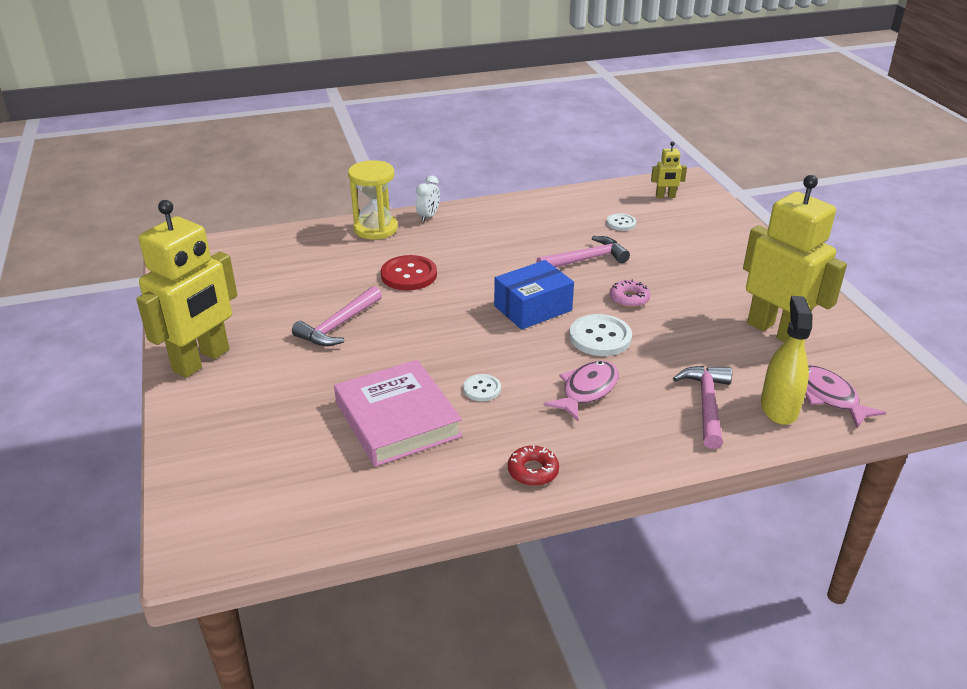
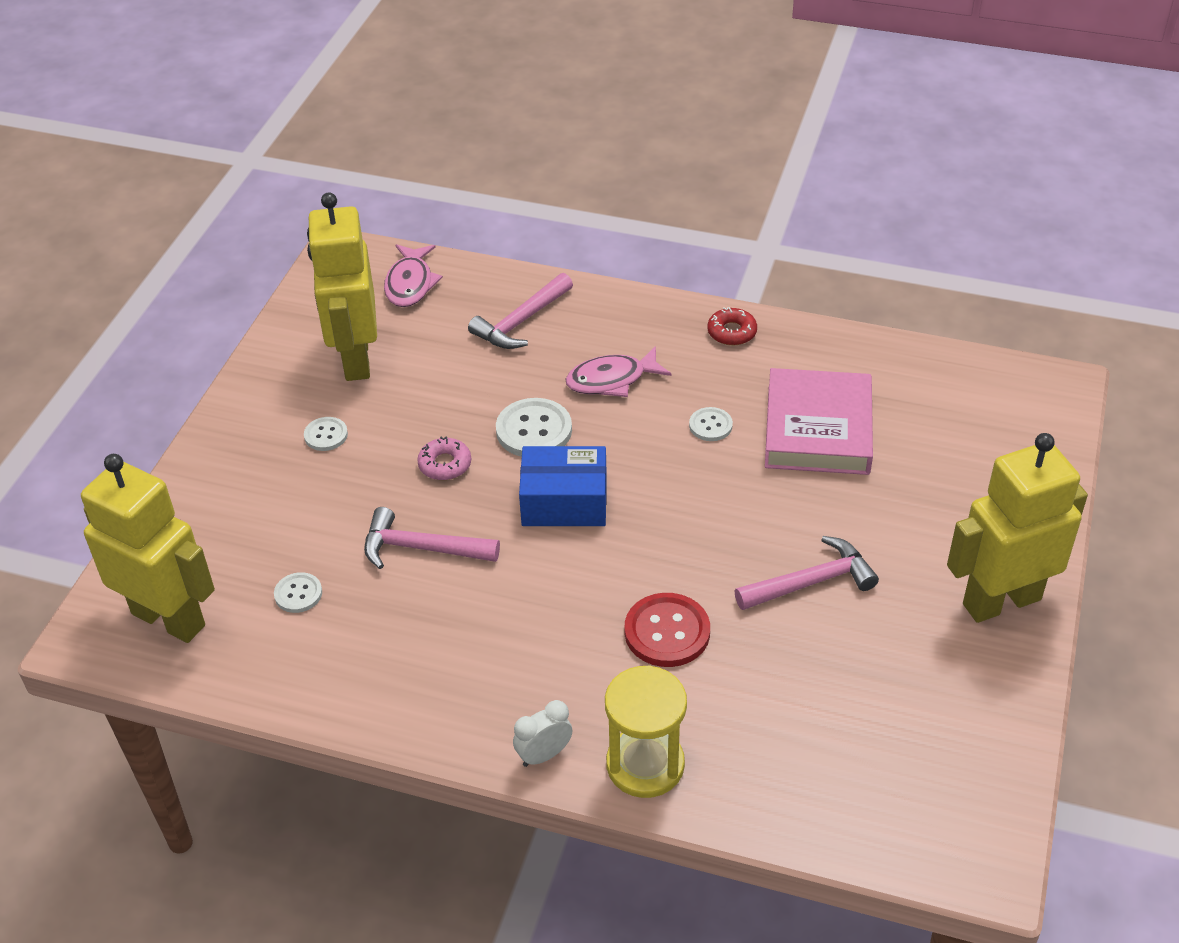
camera: 145 degrees left, 10 degrees up
yellow robot [651,142,687,198] -> yellow robot [81,454,215,643], size x2.31
yellow spray bottle [761,296,813,425] -> none
none -> white button [304,417,348,451]

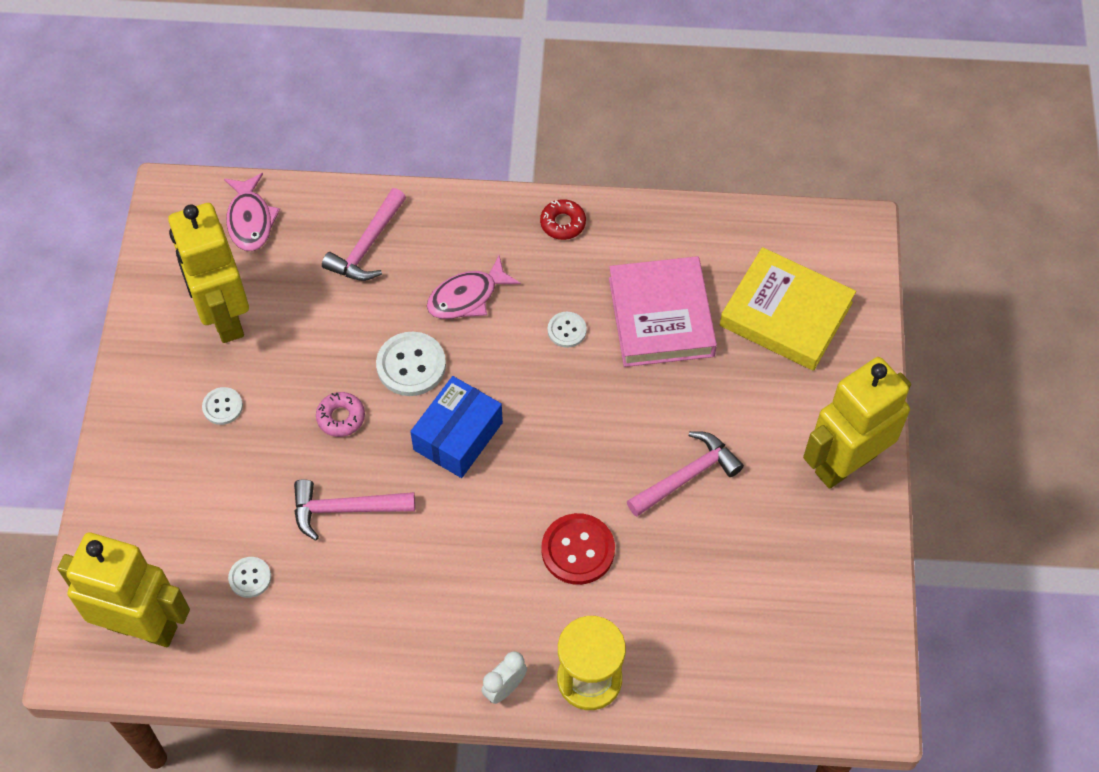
camera: 15 degrees left, 15 degrees up
blue box [519,446,607,526] -> blue box turned 45 degrees counterclockwise [410,376,503,478]
none -> yellow book [720,247,856,371]

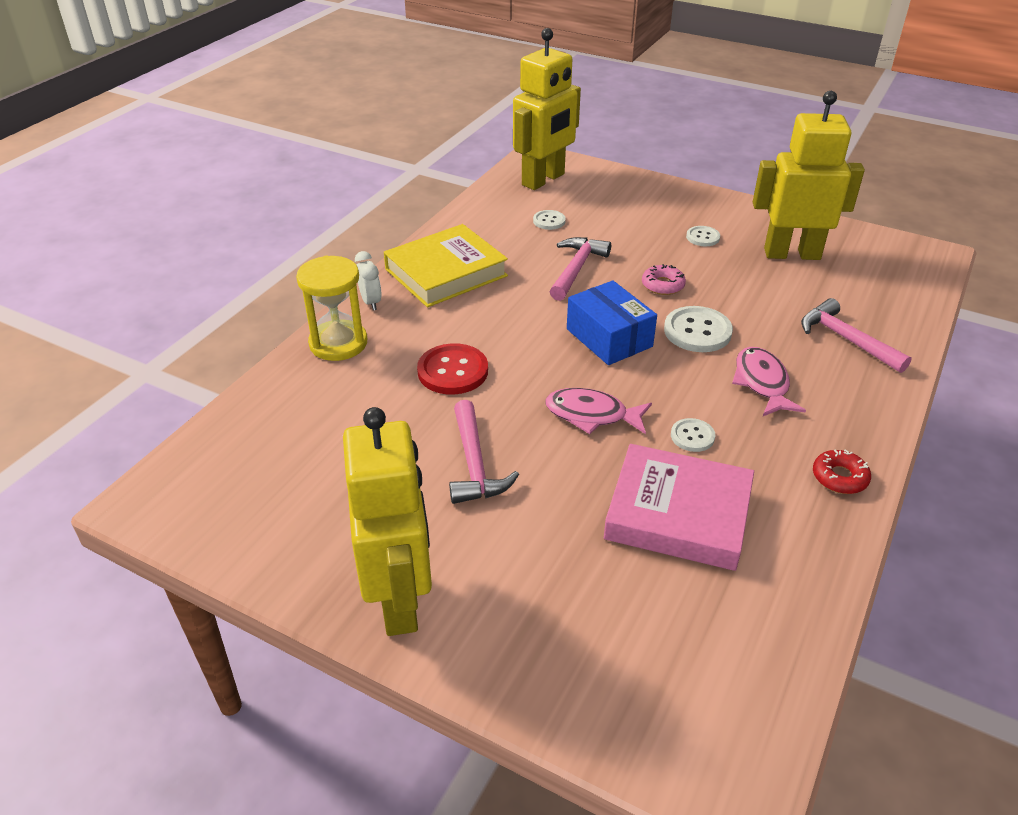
camera: 115 degrees right, 20 degrees down
pink fish [224,173,280,251] -> pink fish moved to [545,388,652,434]
yellow book [720,247,856,371] -> yellow book moved to [384,224,508,307]

